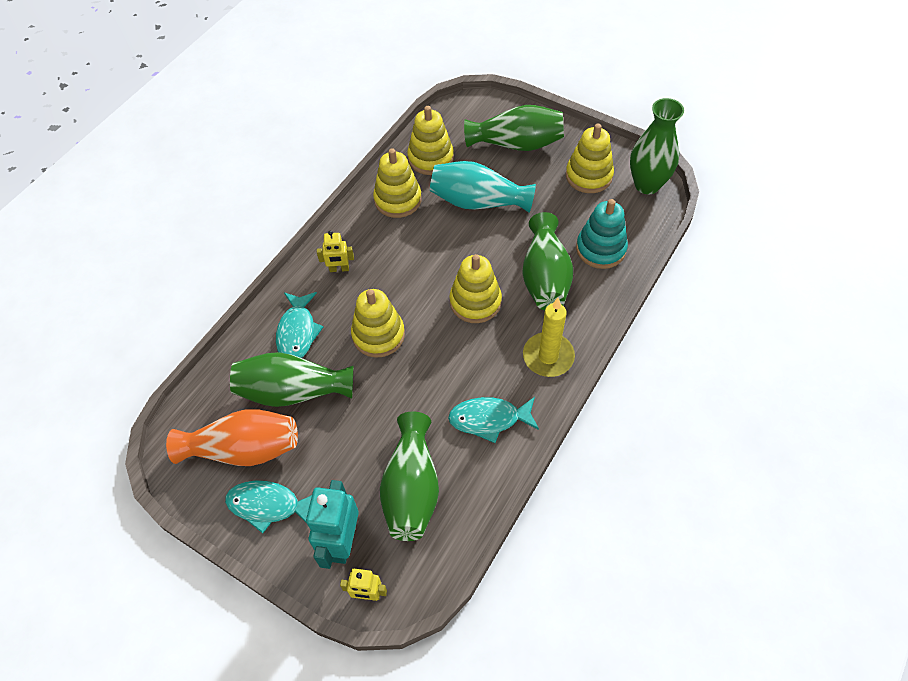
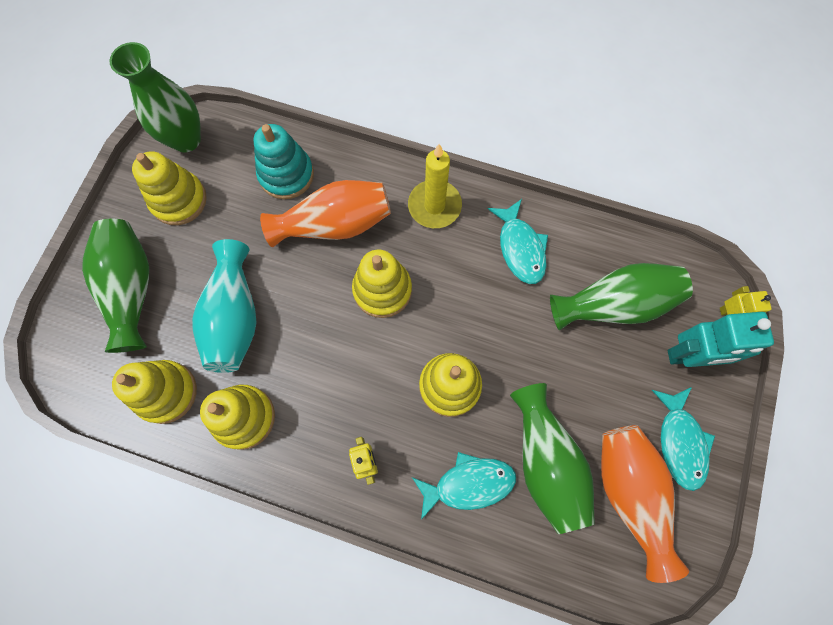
camera: 105 degrees left, 15 degrees up
green vase [522,212,573,311] -> orange vase [260,180,391,247]

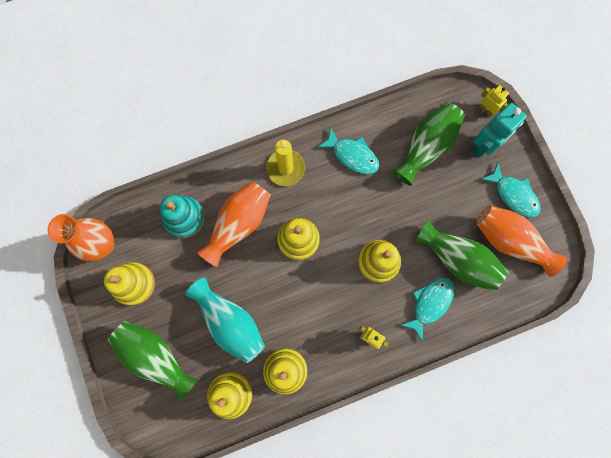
camera: 40 degrees left, 5 degrees up
green vase [110,42,201,152] -> orange vase [48,214,114,261]

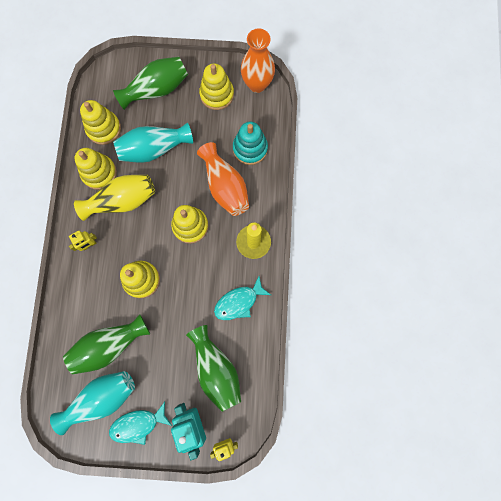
camera: 115 degrees right, 0 degrees up
turquoise fish [401,277,454,342] -> none
orange vase [476,205,567,277] -> turquoise vase [50,371,135,435]
none -> yellow vase [74,175,155,221]

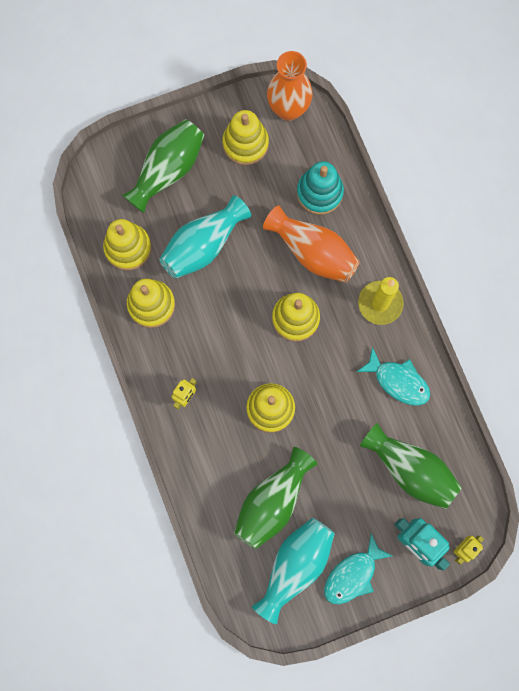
camera: 25 degrees left, 0 degrees up
yellow vase [74,175,155,221] -> none
turquoise fish [214,276,271,320] -> turquoise fish turned 90 degrees counterclockwise [356,346,430,406]

